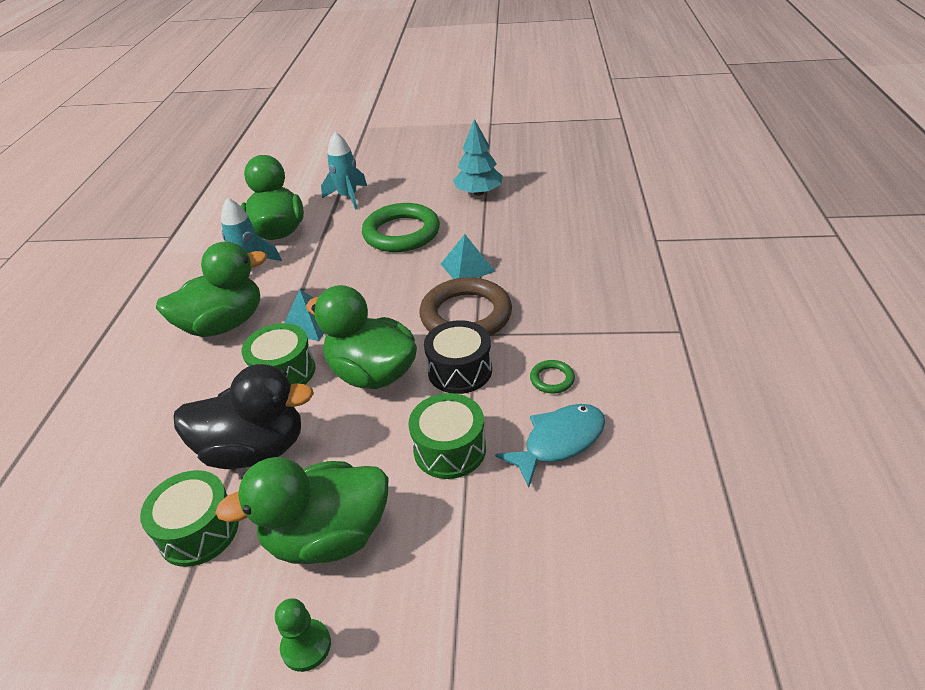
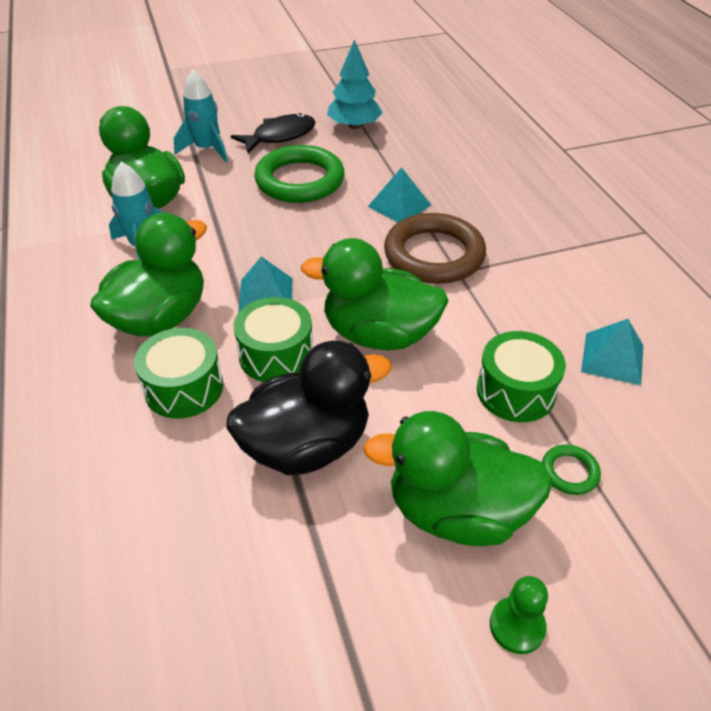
camera: 25 degrees left, 5 degrees up
green drum [140,470,239,567] -> green drum moved to [134,328,223,418]
green duck [215,457,388,564] -> green duck turned 45 degrees clockwise [363,411,553,546]
black drum [424,320,492,394] -> none
turquoise fish [495,404,605,488] -> turquoise pyramid [581,319,643,385]
green ring [530,360,575,394] -> green ring moved to [542,445,601,495]
none -> black fish [231,113,316,154]

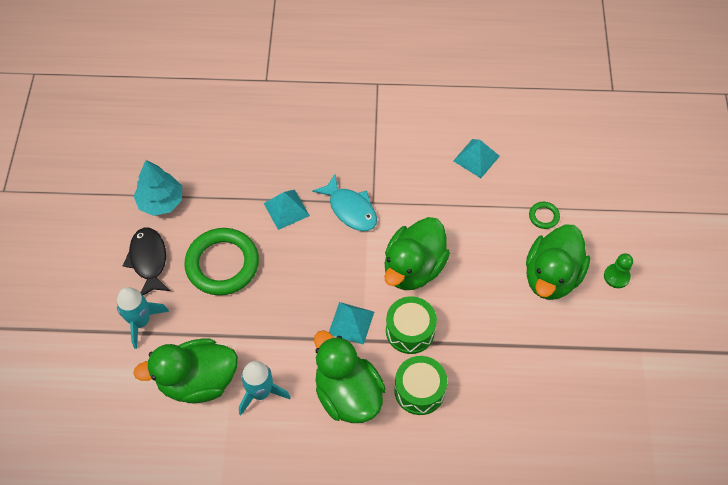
camera: 70 degrees left, 15 degrees up
black duck [226,341,392,475] -> none
brown ring [384,213,486,284] -> turquoise fish [312,174,377,231]
green drum [477,331,566,422] -> none

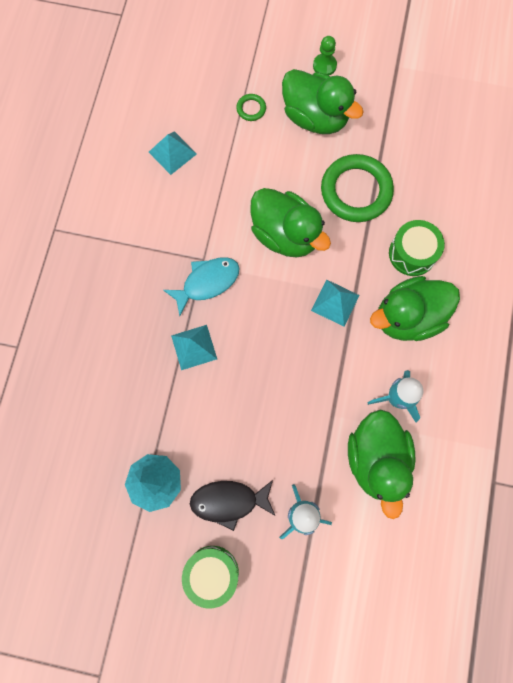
camera: 80 degrees left, 15 degrees up
green ring [185,228,259,295] -> green ring moved to [321,154,394,222]
green drum [386,296,437,354] -> green drum moved to [182,546,239,609]

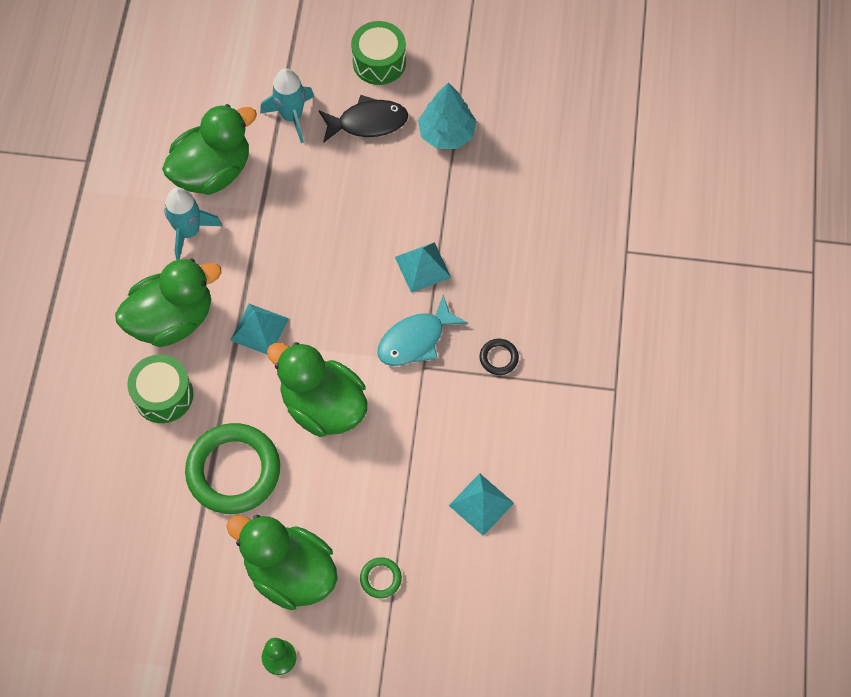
camera: 175 degrees right, 10 degrees down
green duck [348,410,416,519] -> green duck turned 60 degrees clockwise [162,104,257,195]
none -> black ring [480,339,519,375]

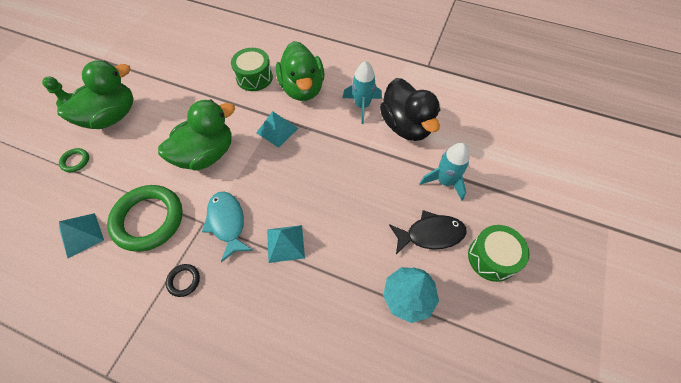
camera: 105 degrees right, 5 degrees down
green duck [162,104,257,195] -> black duck [380,78,440,141]
green ring [185,423,280,514] -> green ring moved to [107,185,183,252]
black fish [319,95,408,143] -> black fish turned 105 degrees counterclockwise [389,210,467,254]

